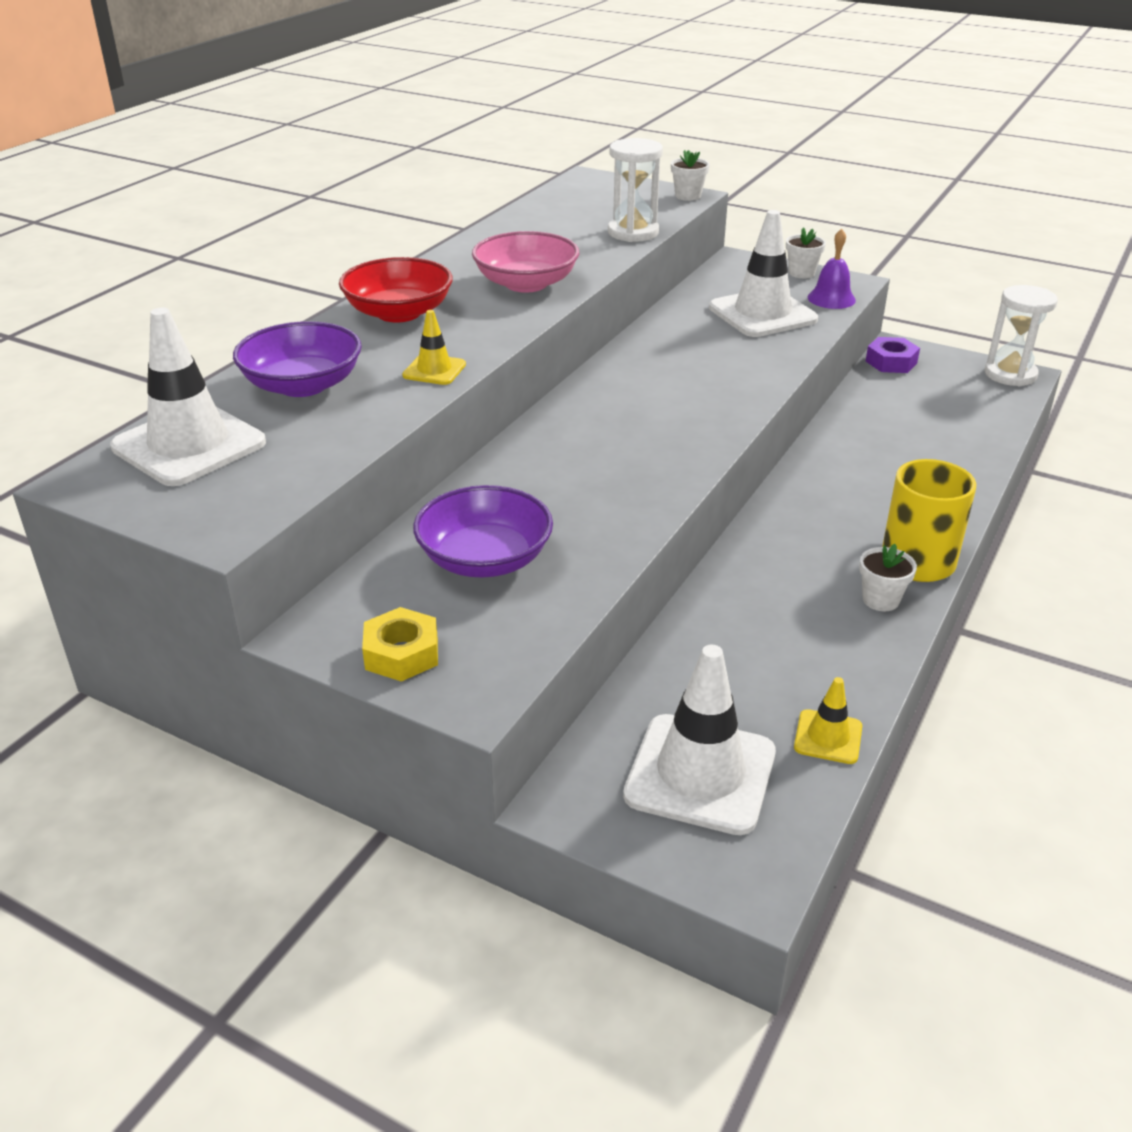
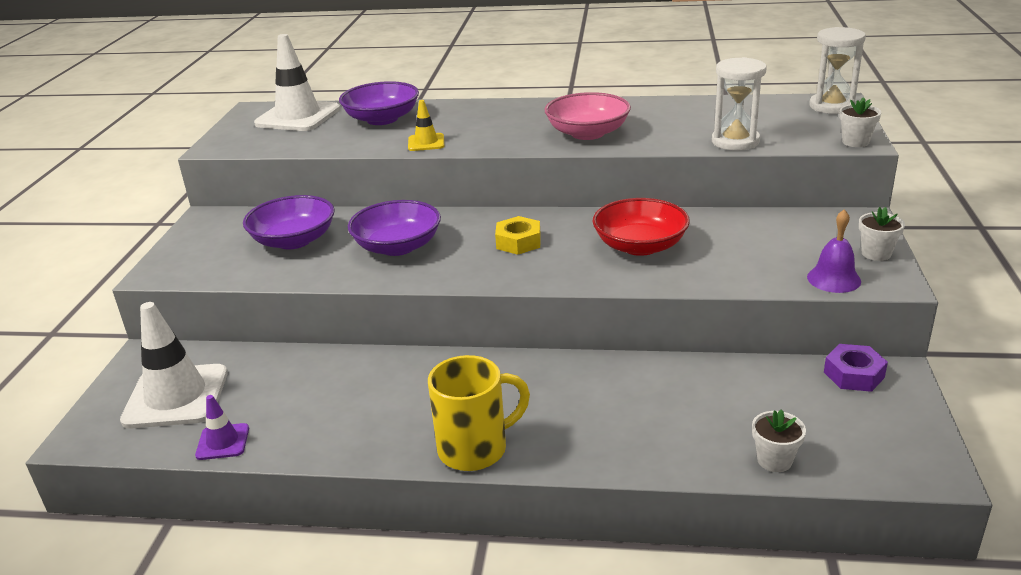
camera: 70 degrees right, 5 degrees down
red bowl [339,257,453,323] -> red bowl moved to [592,198,690,256]
yellow nut [362,607,438,682] -> yellow nut moved to [495,216,541,255]
white traffic cone [709,210,818,337] -> none
yellow traffic cone [794,677,862,764] -> purple traffic cone [195,395,249,460]
white flower pot [859,544,917,611] -> white flower pot moved to [752,409,806,472]
white hourglass [985,285,1058,386] -> white hourglass moved to [809,27,866,114]
none -> purple bowl [348,200,441,256]

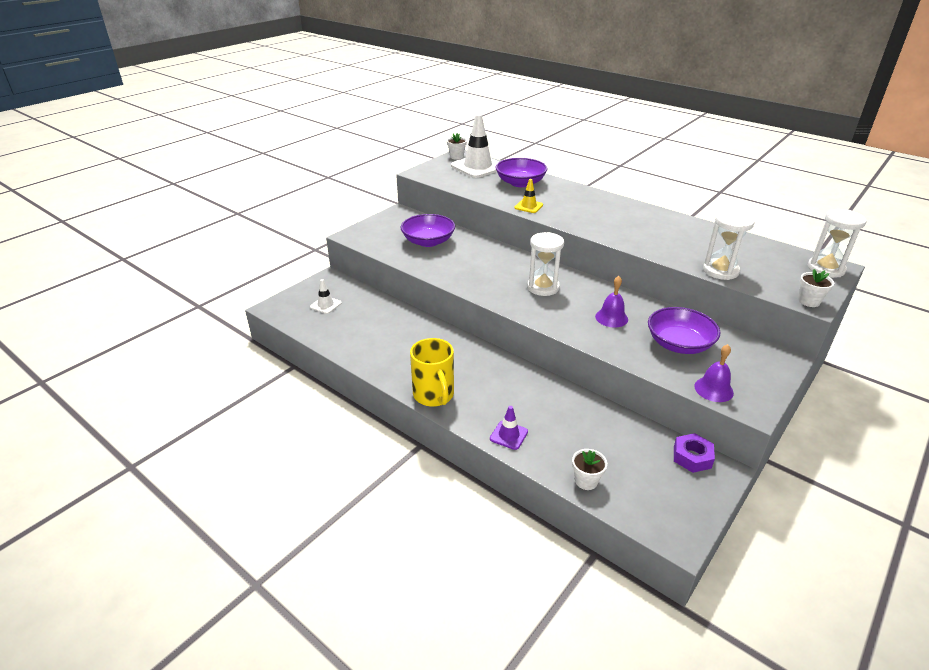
camera: 30 degrees right, 5 degrees up
white traffic cone [120,302,228,429] -> white traffic cone [310,279,342,314], size x0.49
purple traffic cone [195,395,249,460] -> purple traffic cone moved to [490,406,528,450]
purple bowl [348,200,441,256] -> purple bowl moved to [648,307,720,354]
yellow mug [428,355,530,471] -> yellow mug turned 60 degrees clockwise [410,338,454,407]
yellow nut [495,216,541,255] -> white hourglass [527,232,564,296]
pink bowl [545,92,631,140] -> none
red bowl [592,198,690,256] -> purple bell [595,276,628,327]
white flower pot [859,207,905,261] -> white flower pot moved to [447,133,467,160]

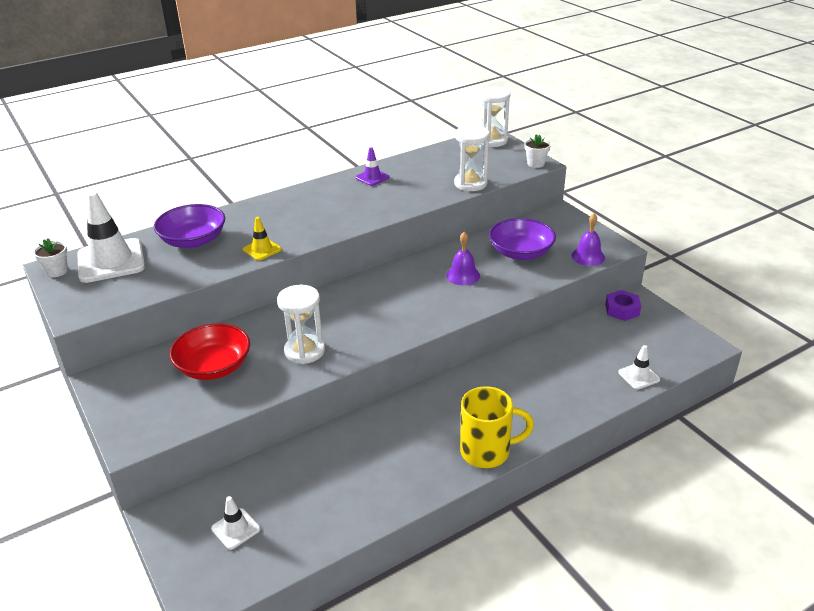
camera: 70 degrees left, 0 degrees up
purple bowl [401,214,455,247] -> red bowl [170,323,250,380]
purple traffic cone [490,406,528,450] -> purple traffic cone moved to [356,147,390,186]
white hourglass [527,232,564,296] -> white hourglass moved to [277,285,325,364]
white flower pot [572,449,607,490] -> white traffic cone [618,345,660,389]

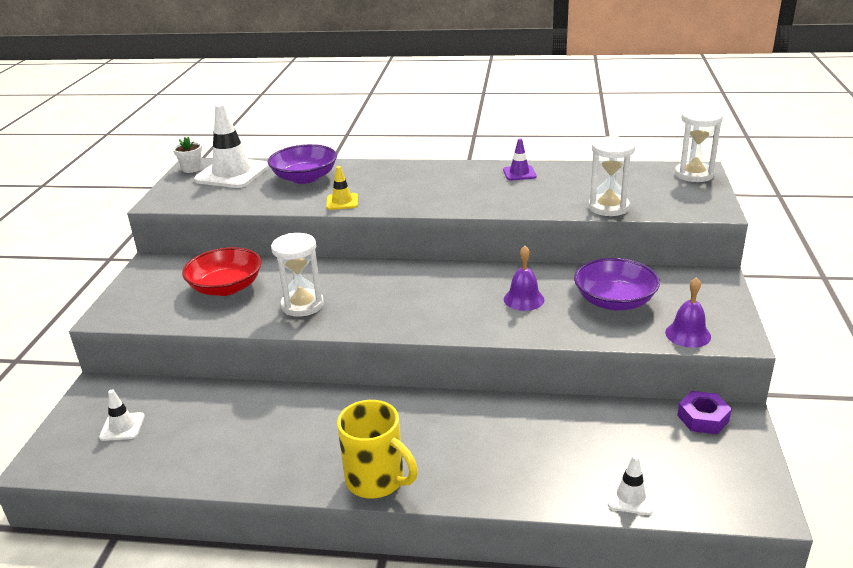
camera: 40 degrees right, 5 degrees down
white flower pot [524,134,551,168] -> none

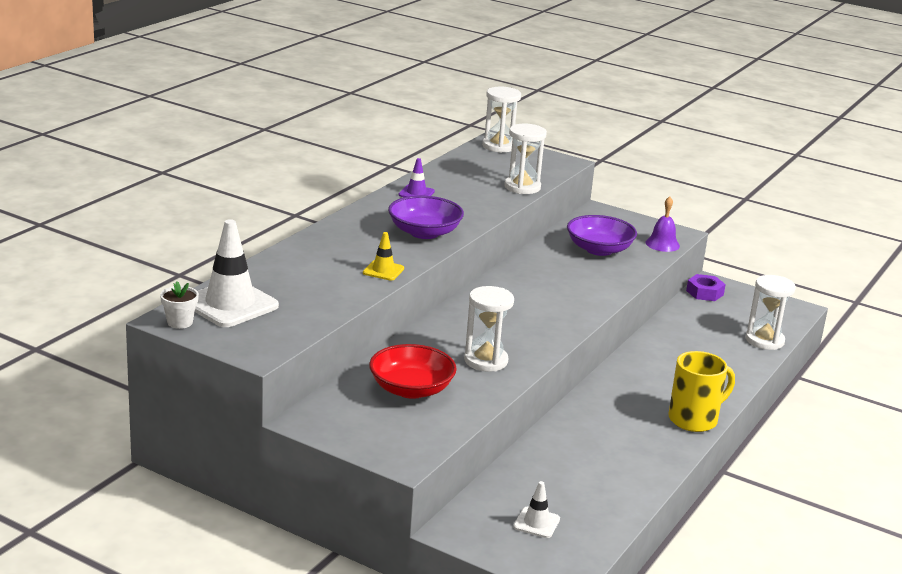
camera: 70 degrees left, 5 degrees down
purple bowl [268,144,337,184] -> purple bowl moved to [388,196,464,239]
purple bell [504,246,544,311] -> none
white traffic cone [608,455,654,515] -> white hourglass [746,275,796,350]

